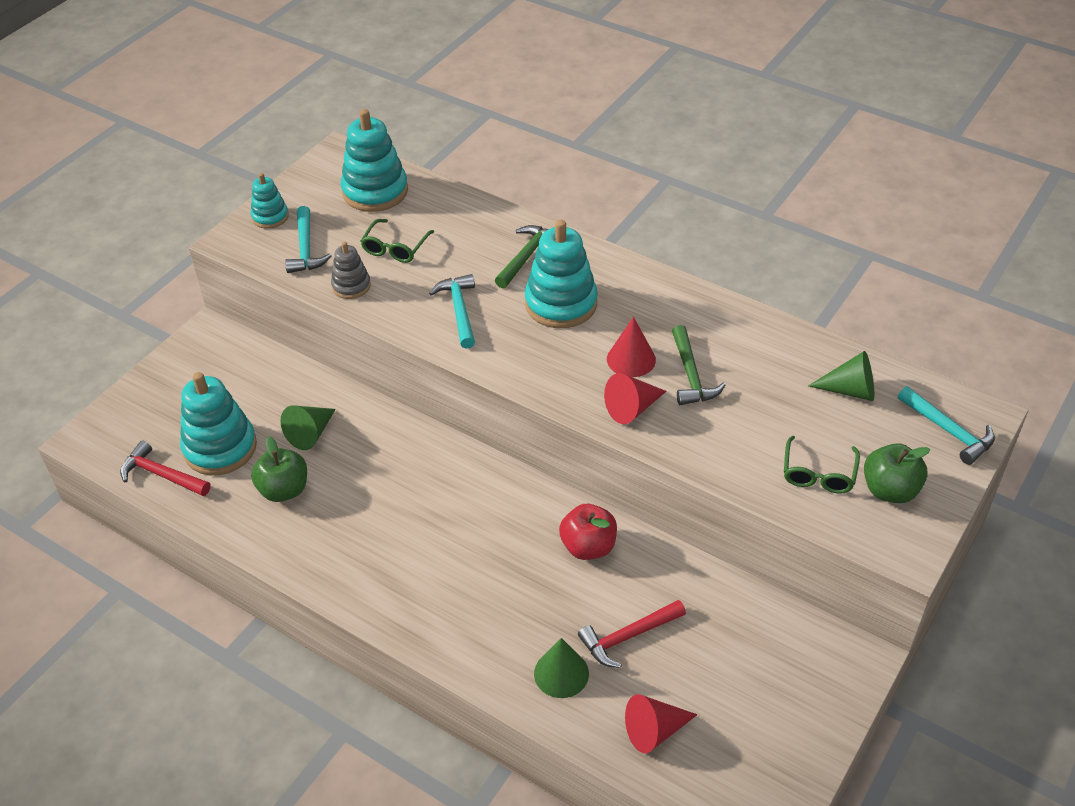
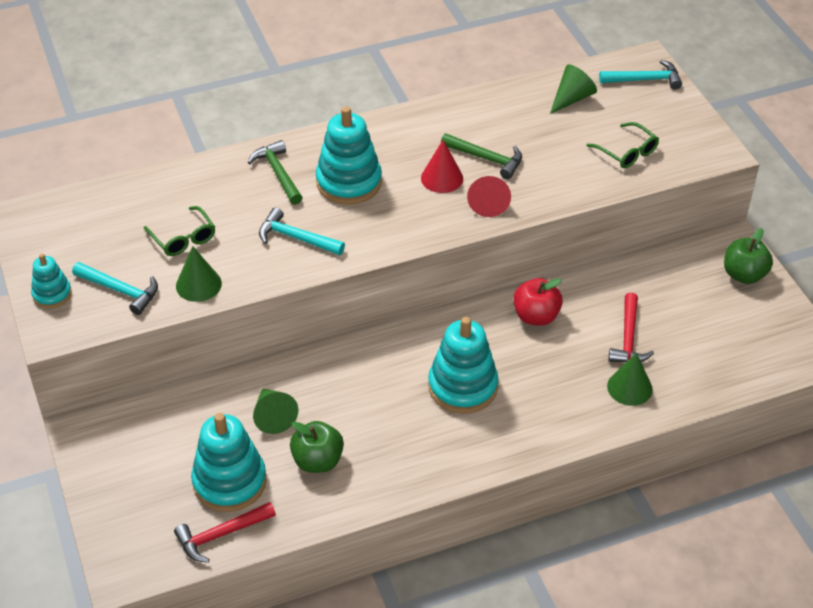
camera: 55 degrees left, 0 degrees up
grey stacking toy [331,242,371,299] -> green cone [176,246,222,302]
turquoise stacking toy [340,109,408,212] -> turquoise stacking toy moved to [428,317,499,414]
red cone [625,694,698,754] -> none
green apple [864,443,931,503] -> green apple moved to [724,228,773,284]

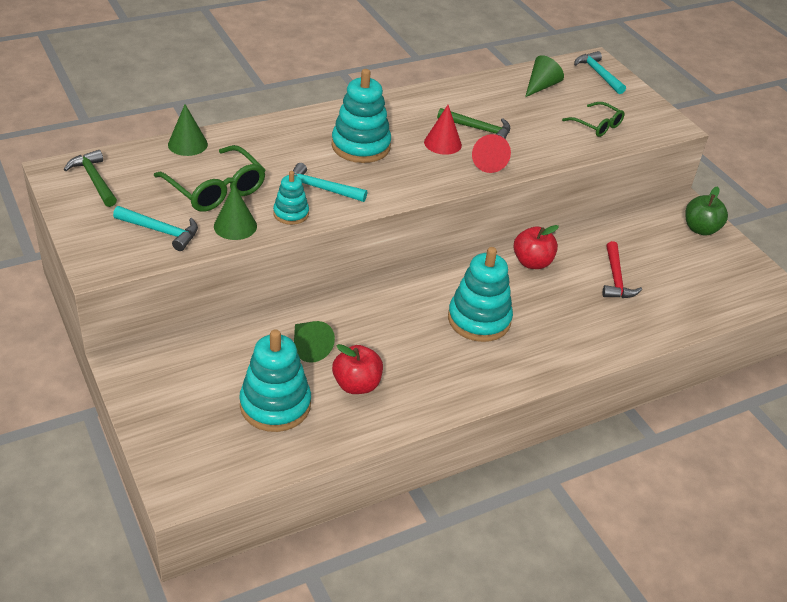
camera: 10 degrees left, 5 degrees down
turquoise stacking toy [31,254,72,308] -> turquoise stacking toy moved to [273,171,309,225]
green glasses [144,206,215,256] -> green glasses [154,145,265,212], size x1.61
red hammer [174,502,276,563] -> none
green hammer [248,140,303,205] -> green hammer moved to [64,150,117,207]
green apple [290,421,344,473] -> red apple [332,344,383,394]
turquoise hammer [599,60,682,89] -> turquoise hammer turned 105 degrees counterclockwise [574,51,626,94]
green cone [607,353,653,406] -> green cone moved to [168,104,208,156]

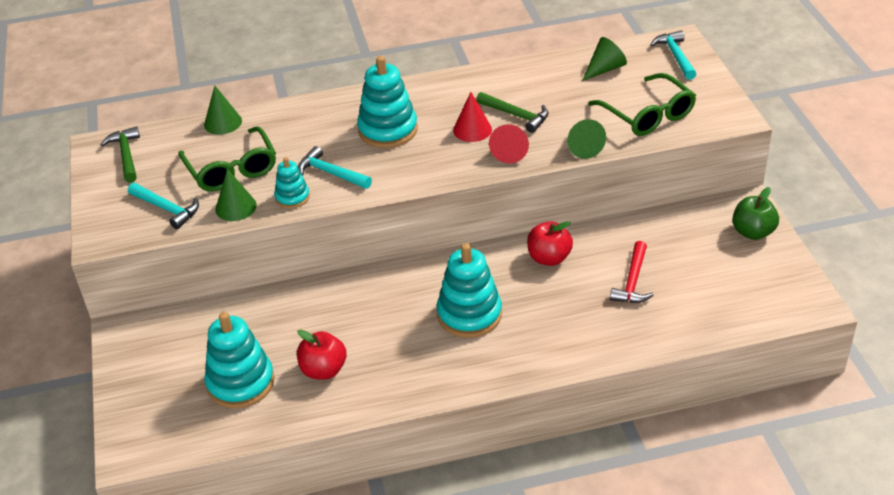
camera: 20 degrees right, 0 degrees up
green cone [294,321,335,363] -> green cone moved to [567,119,606,159]
green glasses [562,102,624,137] -> green glasses [588,73,696,136], size x1.61

